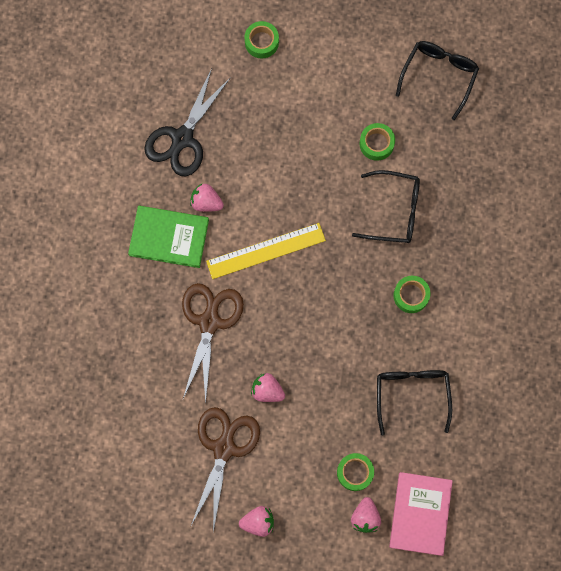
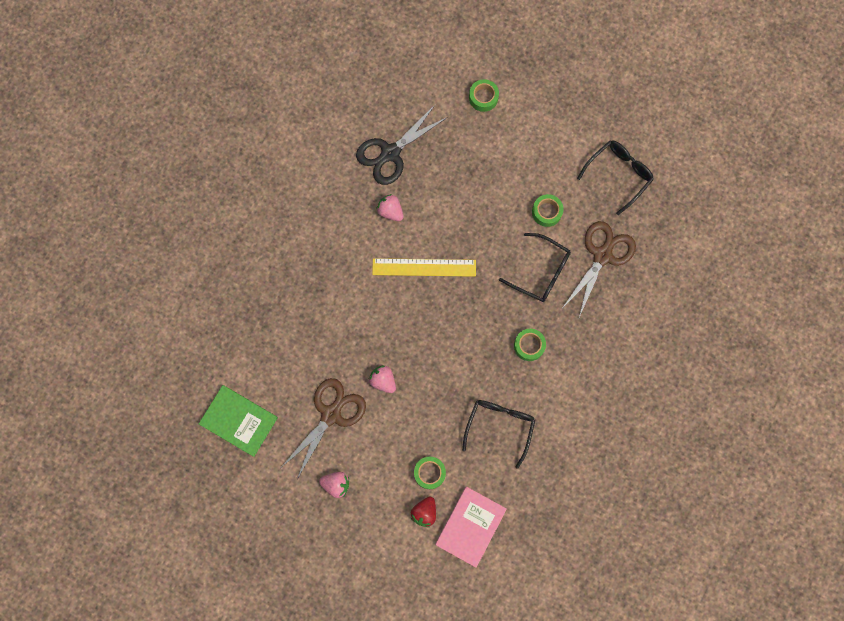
camera: 20 degrees right, 0 degrees up
green book [128,206,209,268] -> green book moved to [199,385,278,457]
brown scissors [182,283,244,404] -> brown scissors moved to [563,221,636,317]
pink strawberry [351,497,381,533] -> red strawberry [411,496,436,527]

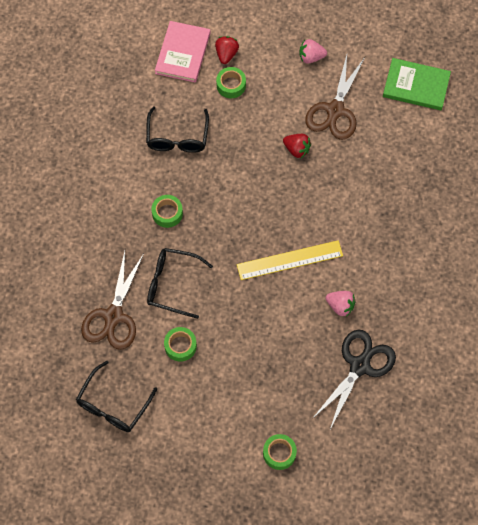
camera: 165 degrees right, 10 degrees down
pink strawberry [368,365,396,393] -> red strawberry [283,134,311,158]

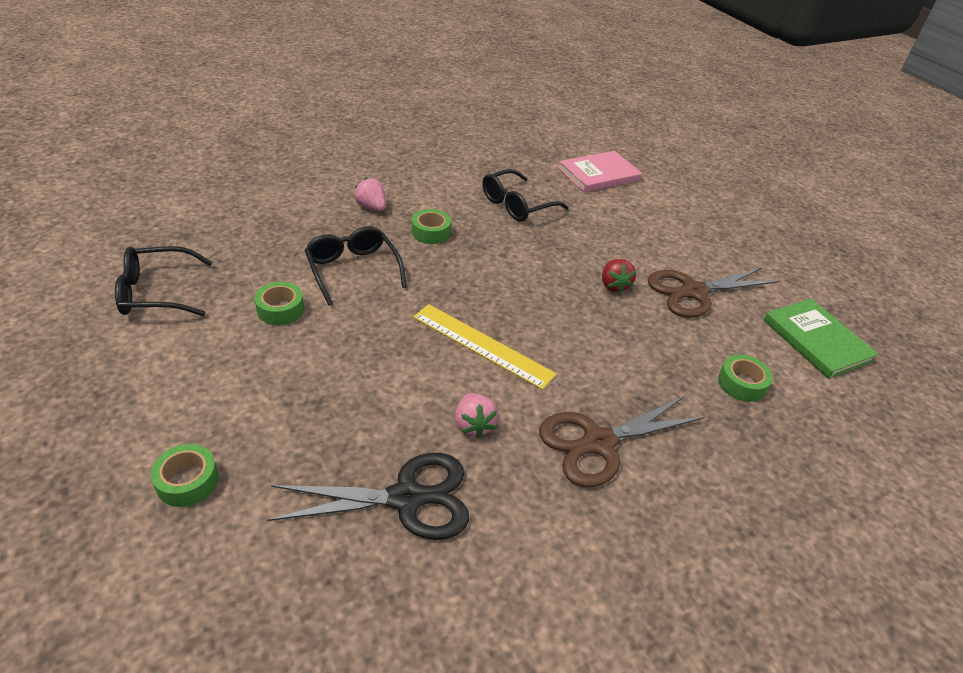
camera: 45 degrees right, 25 degrees down
brown scissors [81,251,144,350] -> brown scissors moved to [539,396,705,487]
red strawberry [215,36,239,64] -> none
green tape [216,67,246,98] -> green tape moved to [718,355,773,402]
pink strawberry [299,39,327,64] -> pink strawberry moved to [353,177,386,211]

